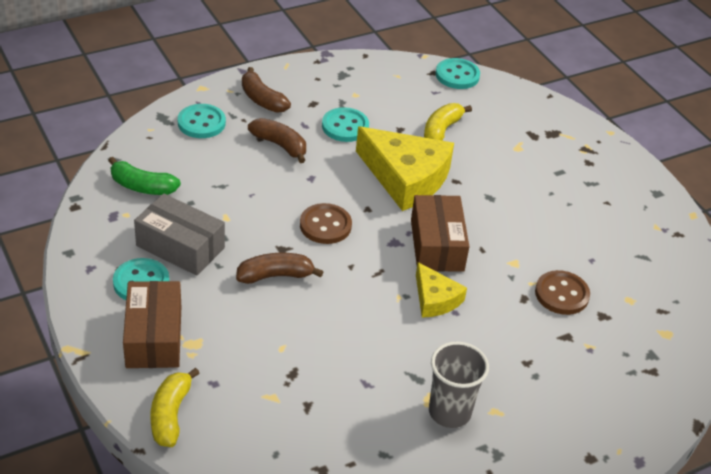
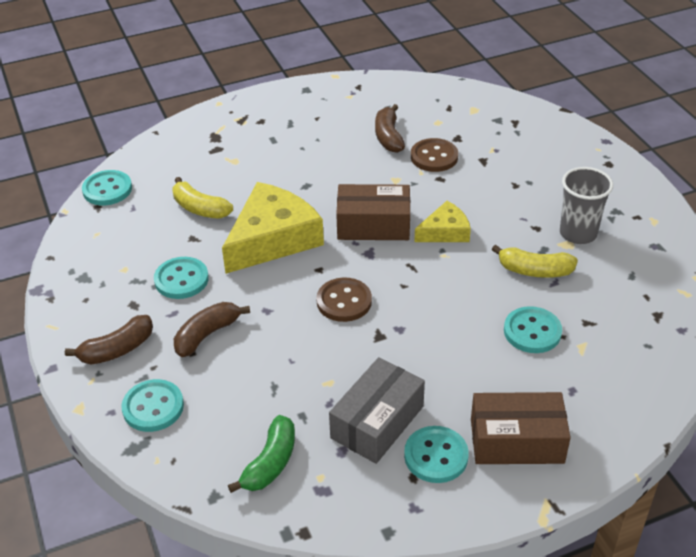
camera: 80 degrees left, 0 degrees up
yellow banana [150,368,200,447] -> yellow banana moved to [492,245,578,278]
brown banana [236,253,323,284] -> brown banana moved to [375,104,405,153]
none -> turquoise button [504,306,562,353]

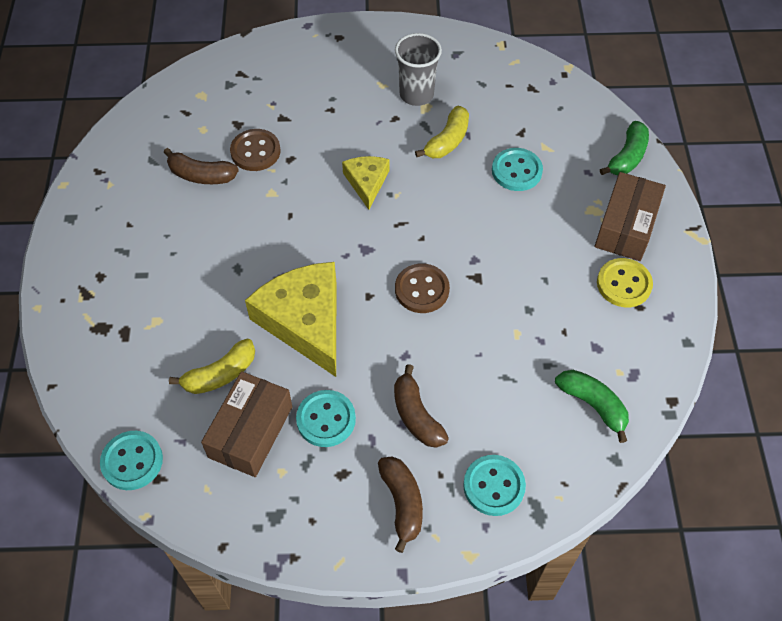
camera: 70 degrees left, 15 degrees up
grey box [329,357,425,464] -> none
brown box [336,184,410,240] -> brown box moved to [201,371,292,477]
turquoise button [404,426,469,483] -> yellow button [597,258,653,307]
none -> green banana [600,121,649,175]

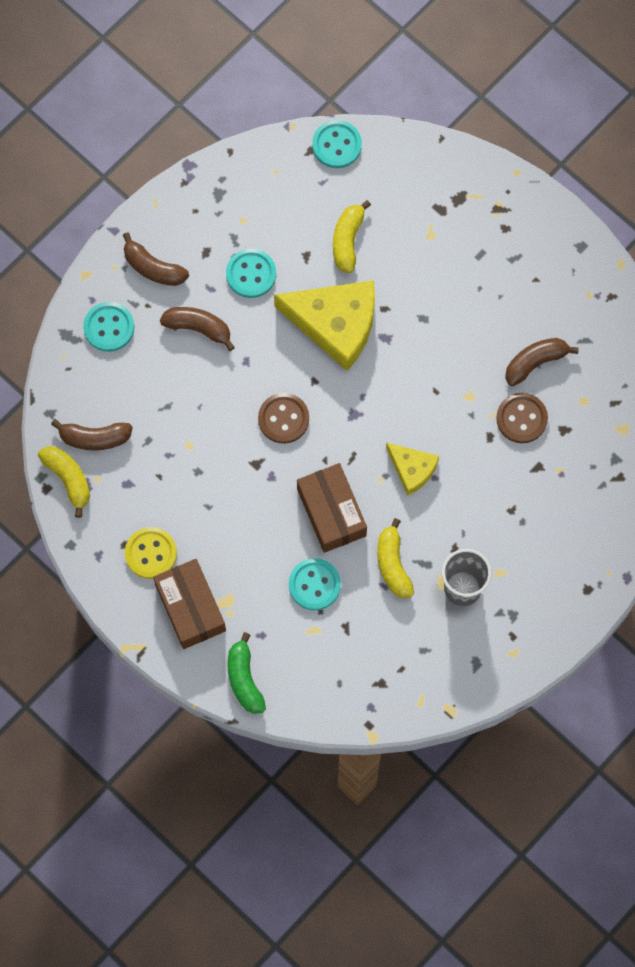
camera: 135 degrees right, 15 degrees up
brown box [201,371,292,477] -> brown box moved to [297,463,367,553]
green banana [555,370,629,443] -> brown banana [51,419,133,451]
none -> yellow banana [38,446,90,518]

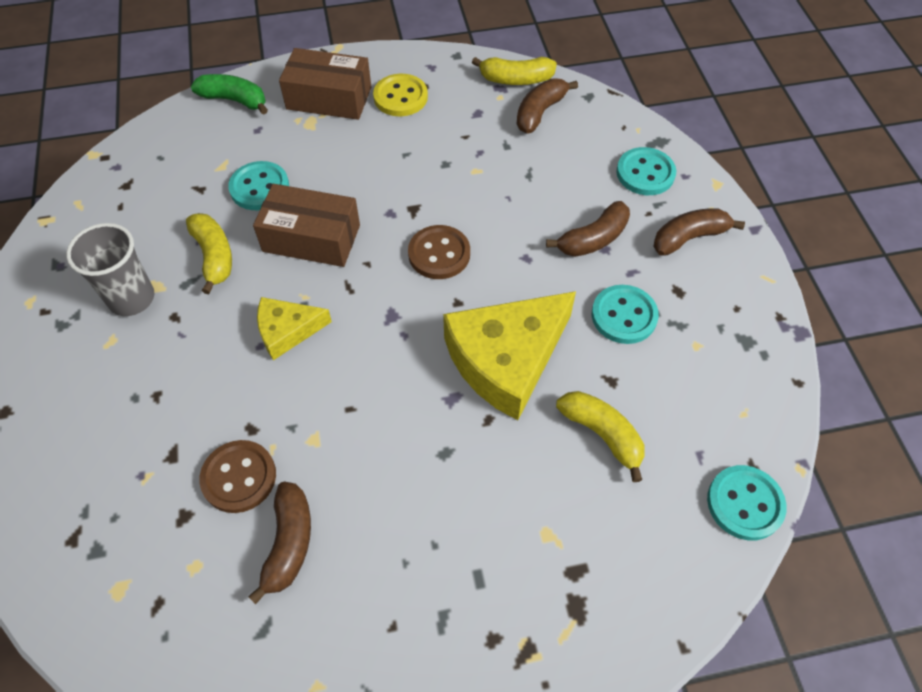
camera: 125 degrees right, 15 degrees down
yellow banana [377,518,414,598] -> yellow banana turned 45 degrees clockwise [186,213,232,294]

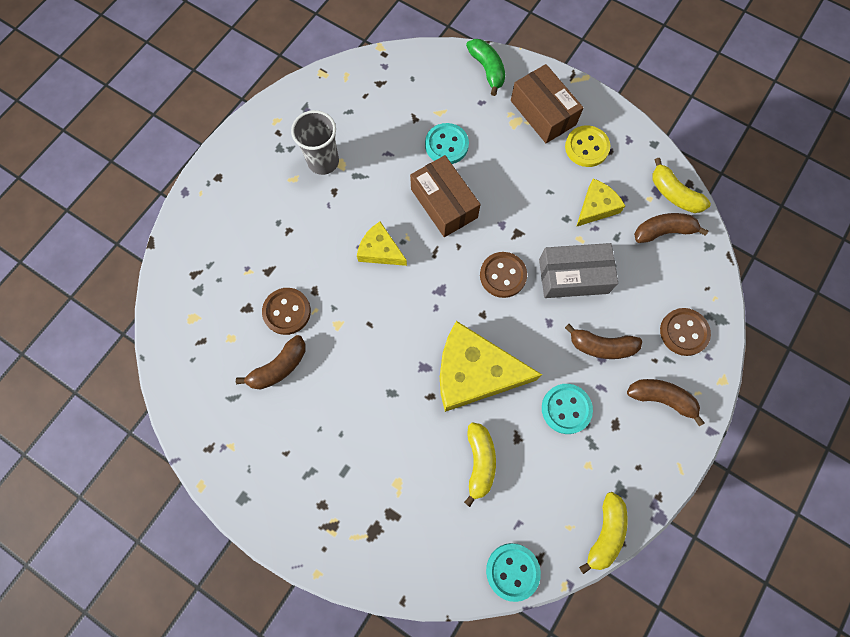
camera: 45 degrees right, 15 degrees up
yellow banana [186,213,232,294] -> yellow banana moved to [579,492,628,574]
turquoise button [616,147,676,195] -> brown button [660,308,711,356]
none -> grey box [539,243,618,298]
none -> yellow cheese [576,179,625,227]

